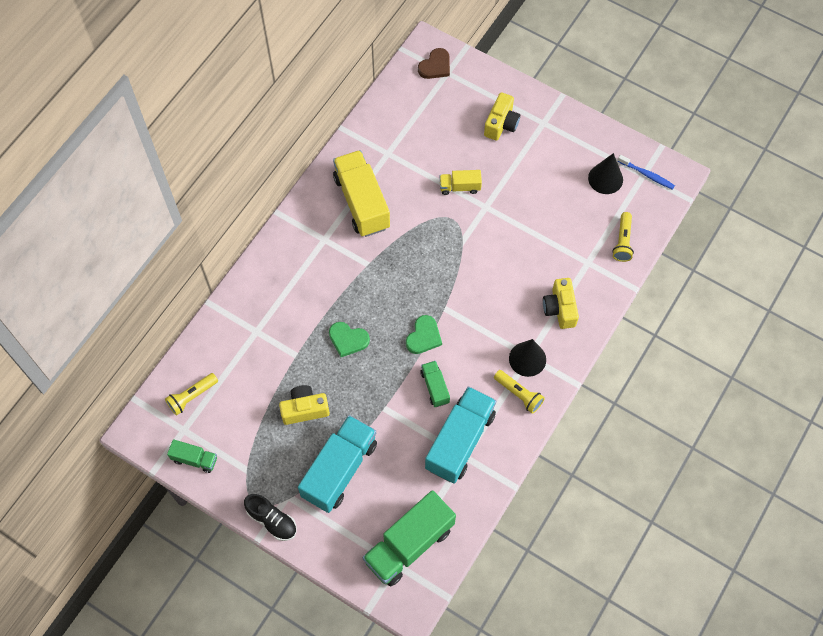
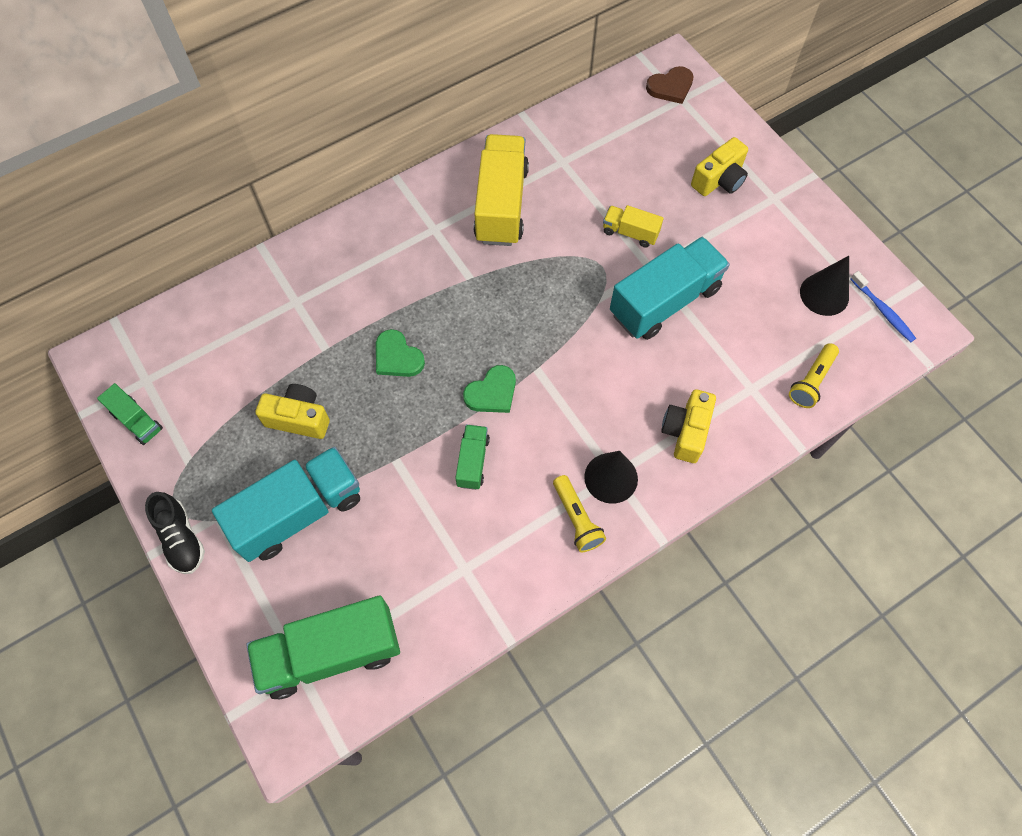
camera: 25 degrees right, 0 degrees up
yellow flashlight [165,373,218,416] -> none
turquoise truck [425,386,496,484] -> turquoise truck moved to [610,237,730,340]

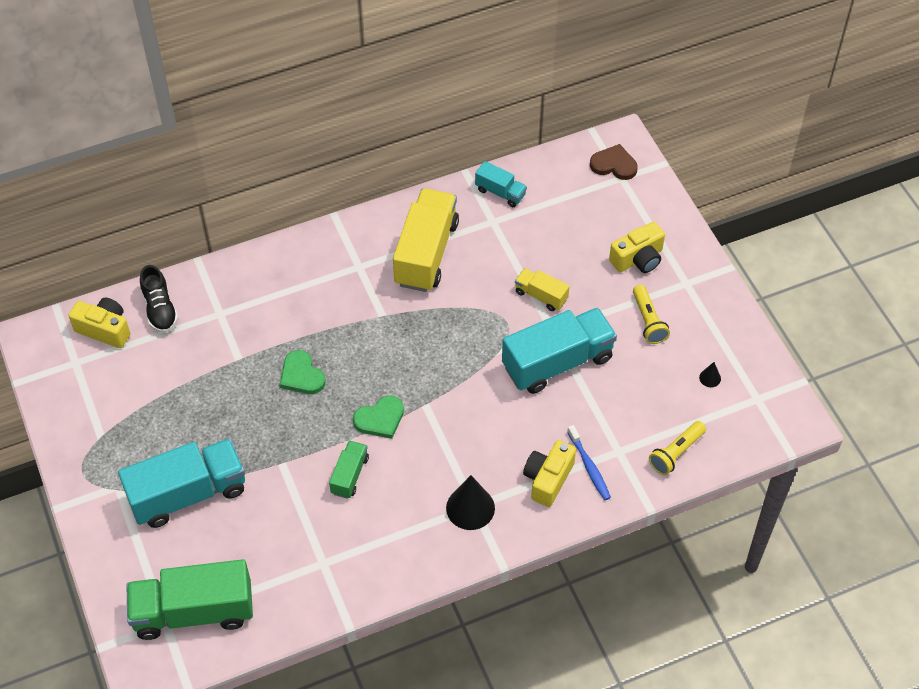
camera: 10 degrees right, 10 degrees down
green truck [97,383,163,445] -> none
black shoe [145,492,205,574] -> black shoe moved to [140,265,178,333]
yellow camera [255,384,330,439] -> yellow camera moved to [68,297,130,348]
yellow flashlight [553,475,606,552] -> yellow flashlight moved to [633,285,670,344]
brown heart [646,66,694,104] -> brown heart turned 150 degrees counterclockwise [590,144,638,180]
black cone [800,256,849,316] -> black cone [699,362,721,387], size x0.47
blue toothbrush [851,271,916,343] -> blue toothbrush moved to [567,425,611,500]
none -> turquoise truck [475,161,527,207]

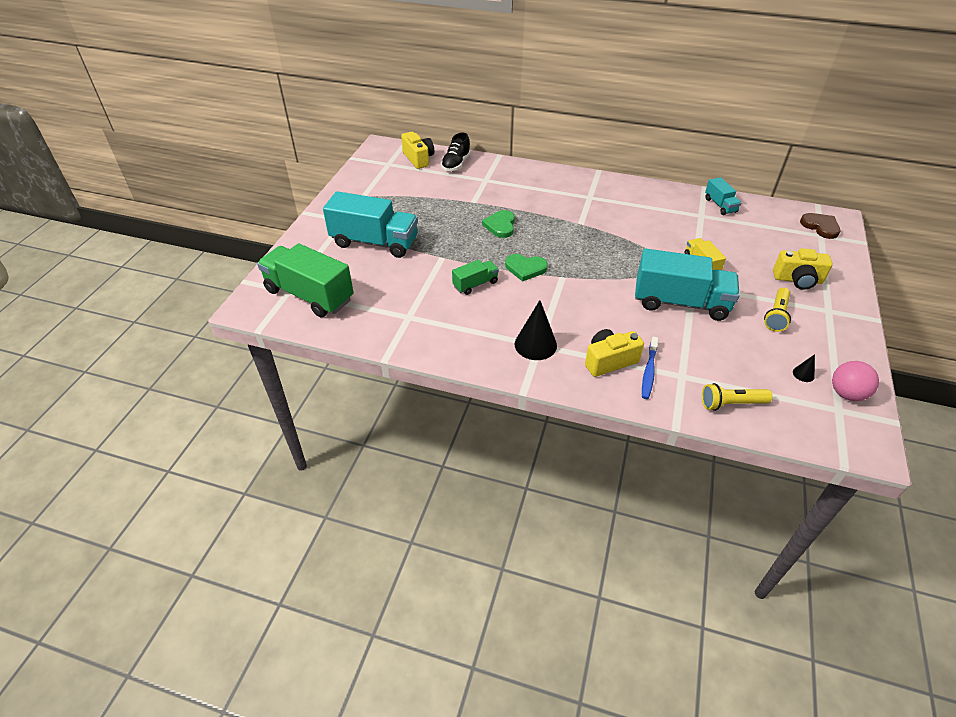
camera: 40 degrees right, 10 degrees down
yellow truck [393,189,459,292] -> none
none -> pink ball [832,361,879,401]

